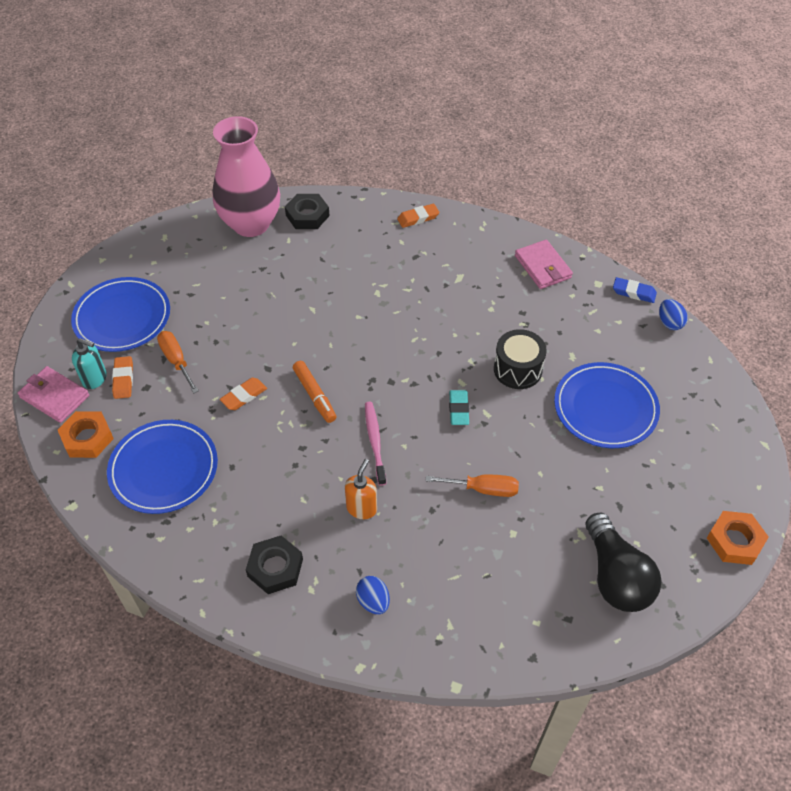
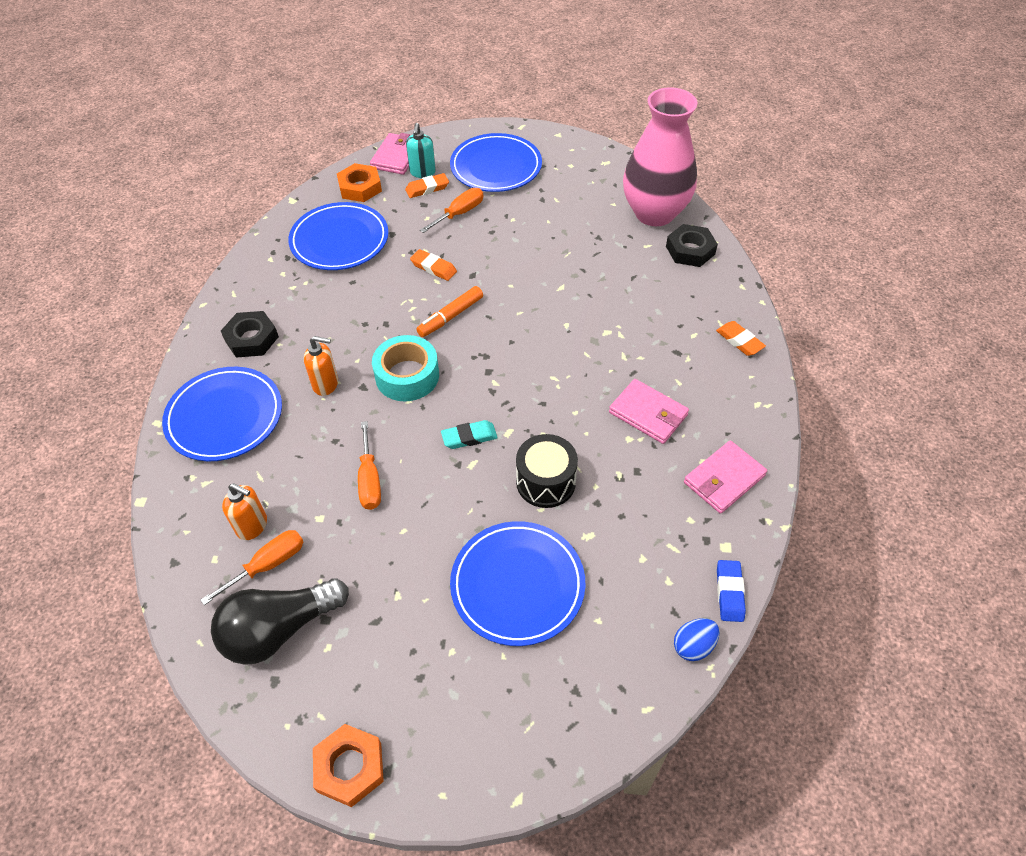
camera: 75 degrees right, 0 degrees up
blue egg [356,576,390,615] -> blue plate [162,367,282,461]
pink toothbrush [365,402,386,486] -> turquoise tape [372,335,439,401]
none -> orange screwdriver [201,530,303,605]
none -> orange soap dispenser [222,483,267,540]
none -> pink wallet [609,379,689,444]

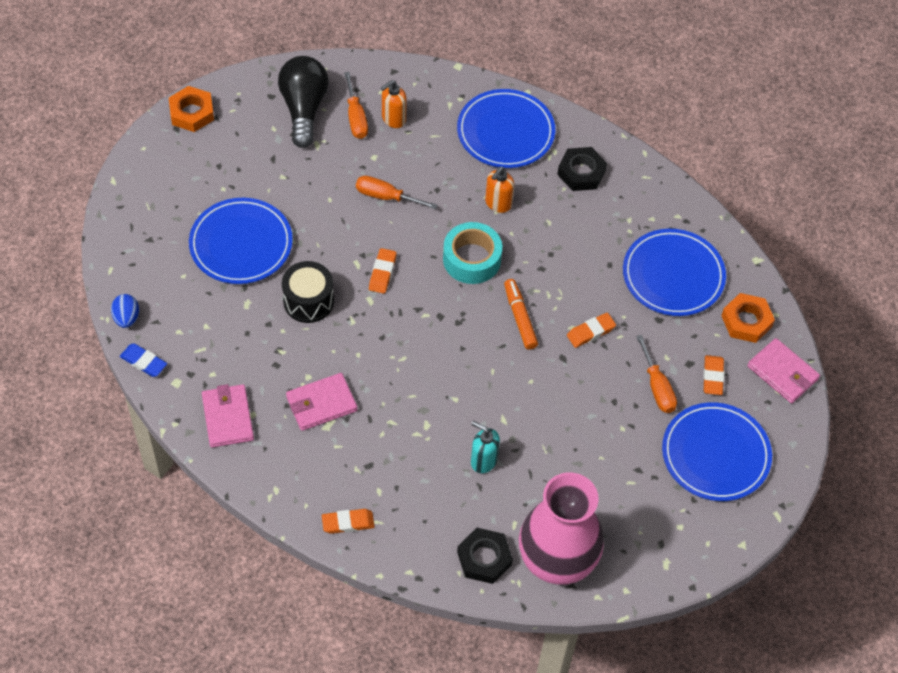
camera: 115 degrees right, 5 degrees up
turquoise soap dispenser [406,123,436,178] -> turquoise soap dispenser moved to [471,421,500,473]
turquoise eraser [441,420,498,449] -> orange eraser [369,248,397,294]

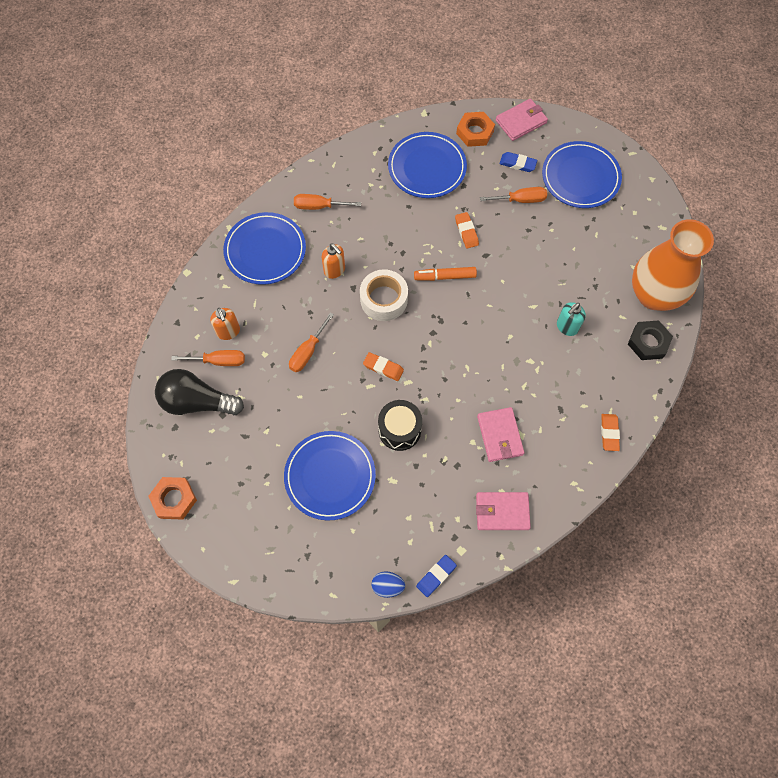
camera: 75 degrees left, 10 degrees up
turquoise tape [443,222,502,284] -> white tape [360,269,408,321]
pink vase [519,472,604,585] -> orange vase [632,219,714,311]
black nut [557,147,607,191] -> orange screwdriver [294,194,361,210]
orange eraser [703,355,724,395] -> blue eraser [500,152,537,172]

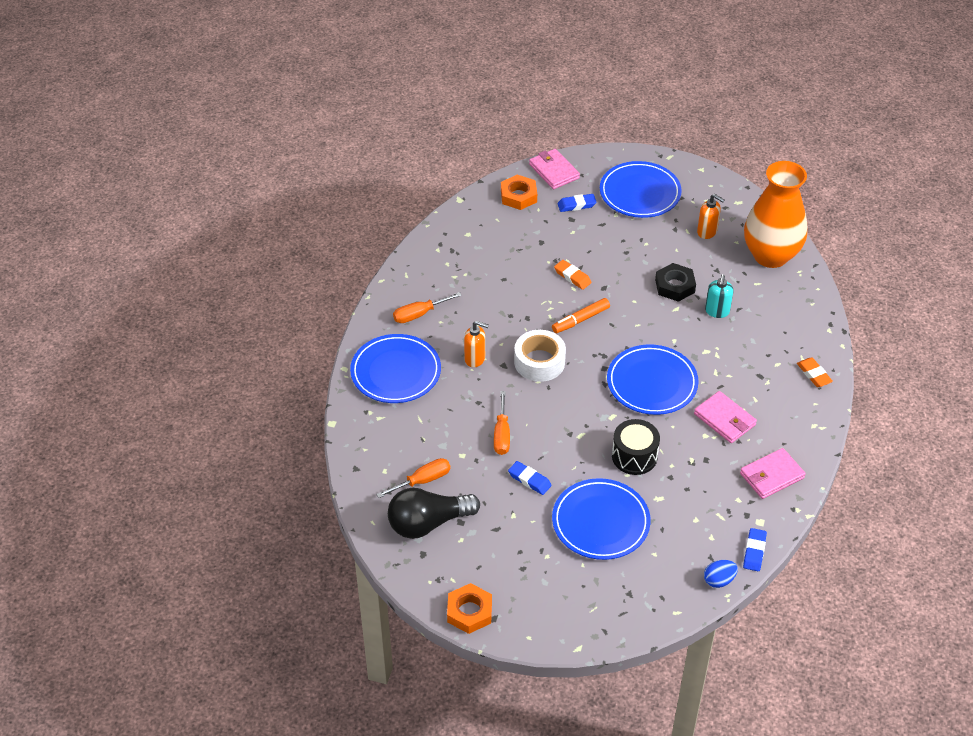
camera: 30 degrees left, 20 degrees down
orange soap dispenser [210,308,240,340] -> orange soap dispenser moved to [697,194,725,239]
orange eraser [363,352,404,381] -> none
blue plate [388,132,467,198] -> blue plate moved to [607,344,699,415]
orange screwdriver [480,187,547,203] -> none
pink wallet [496,99,548,141] -> pink wallet turned 60 degrees counterclockwise [529,149,580,189]
black nut [628,320,673,360] -> black nut moved to [655,263,696,302]
none -> blue eraser [508,461,552,495]

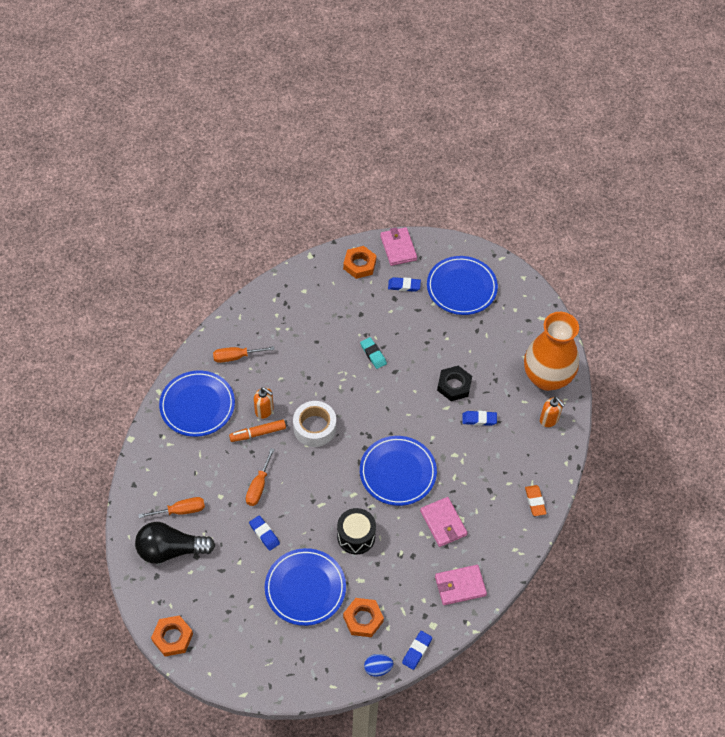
camera: 15 degrees right, 10 degrees up
orange marker [552,298,610,333] -> orange marker moved to [229,419,286,442]
orange eraser [554,260,592,290] -> turquoise eraser [360,337,387,369]
orange soap dispenser [697,194,725,239] -> orange soap dispenser moved to [540,397,565,427]
turquoise soap dispenser [705,274,733,318] -> blue eraser [462,411,497,426]
none -> orange nut [343,598,384,637]

